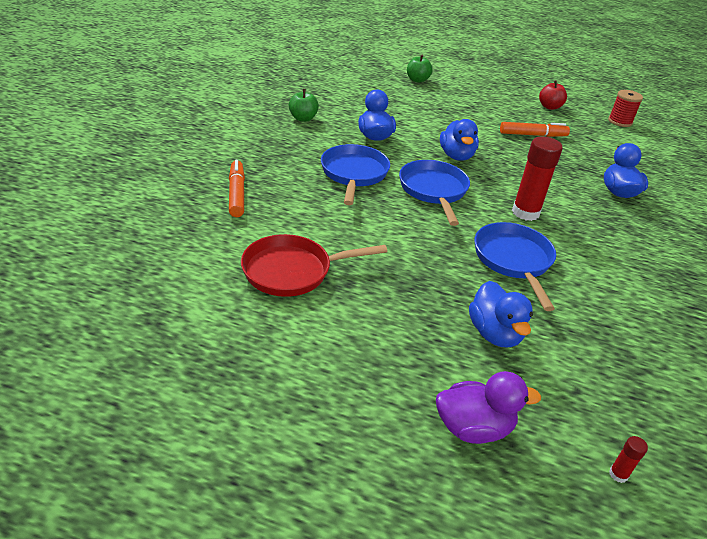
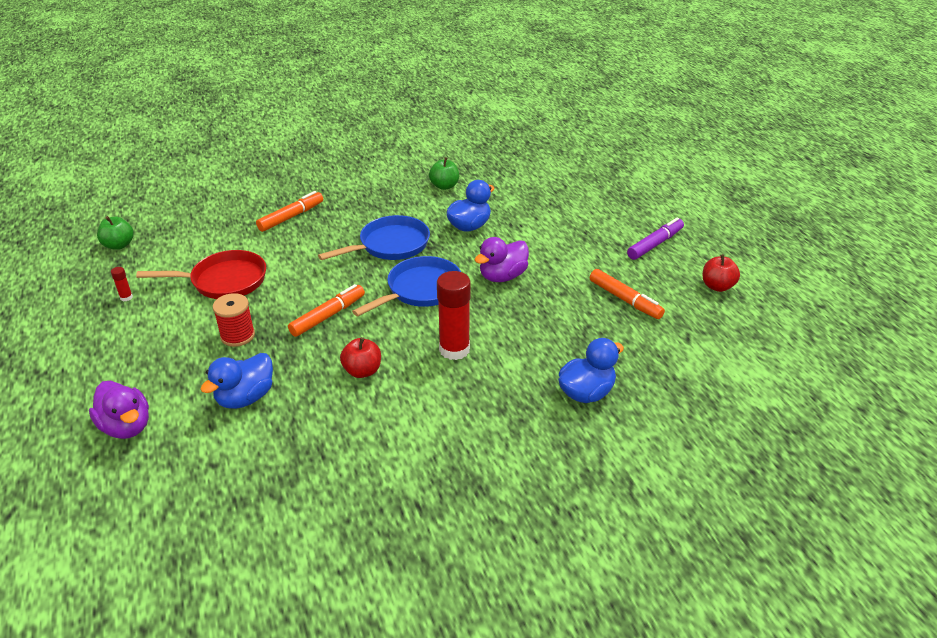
camera: 55 degrees right, 0 degrees up
red pan [241,234,387,297] -> red pan turned 135 degrees clockwise [136,250,266,299]
green apple [407,55,433,83] -> green apple moved to [97,216,134,250]
blue duck [440,119,479,161] -> purple duck [475,237,529,282]
blue pan [475,222,556,311] -> red apple [340,337,381,378]
red spool [608,90,643,127] -> red spool moved to [213,293,255,347]
red glue stick [609,436,648,483] -> red glue stick moved to [111,267,133,301]
none -> orange marker [288,284,365,337]
none -> purple marker [627,217,684,260]

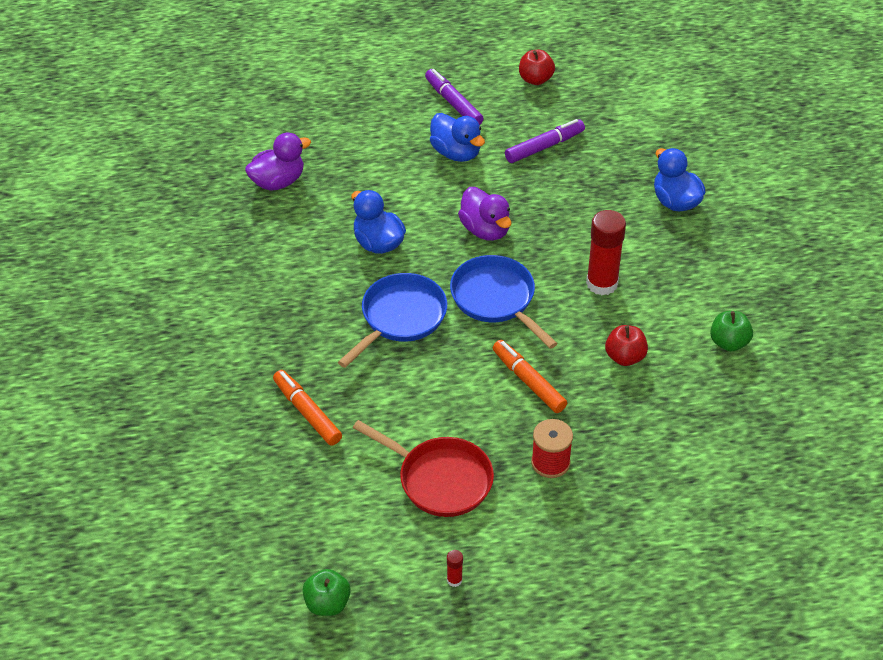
camera: 80 degrees left, 10 degrees up
purple duck [89,381,149,439] -> purple duck moved to [245,133,311,191]
red pan [136,250,266,299] -> red pan turned 120 degrees clockwise [353,420,494,517]
blue duck [200,353,273,409] -> blue duck moved to [430,113,485,162]
blue pan [318,215,430,260] -> blue pan turned 60 degrees clockwise [338,273,447,368]
green apple [429,157,459,190] -> green apple moved to [710,311,753,351]
orange marker [590,269,665,319] -> purple marker [505,119,585,163]

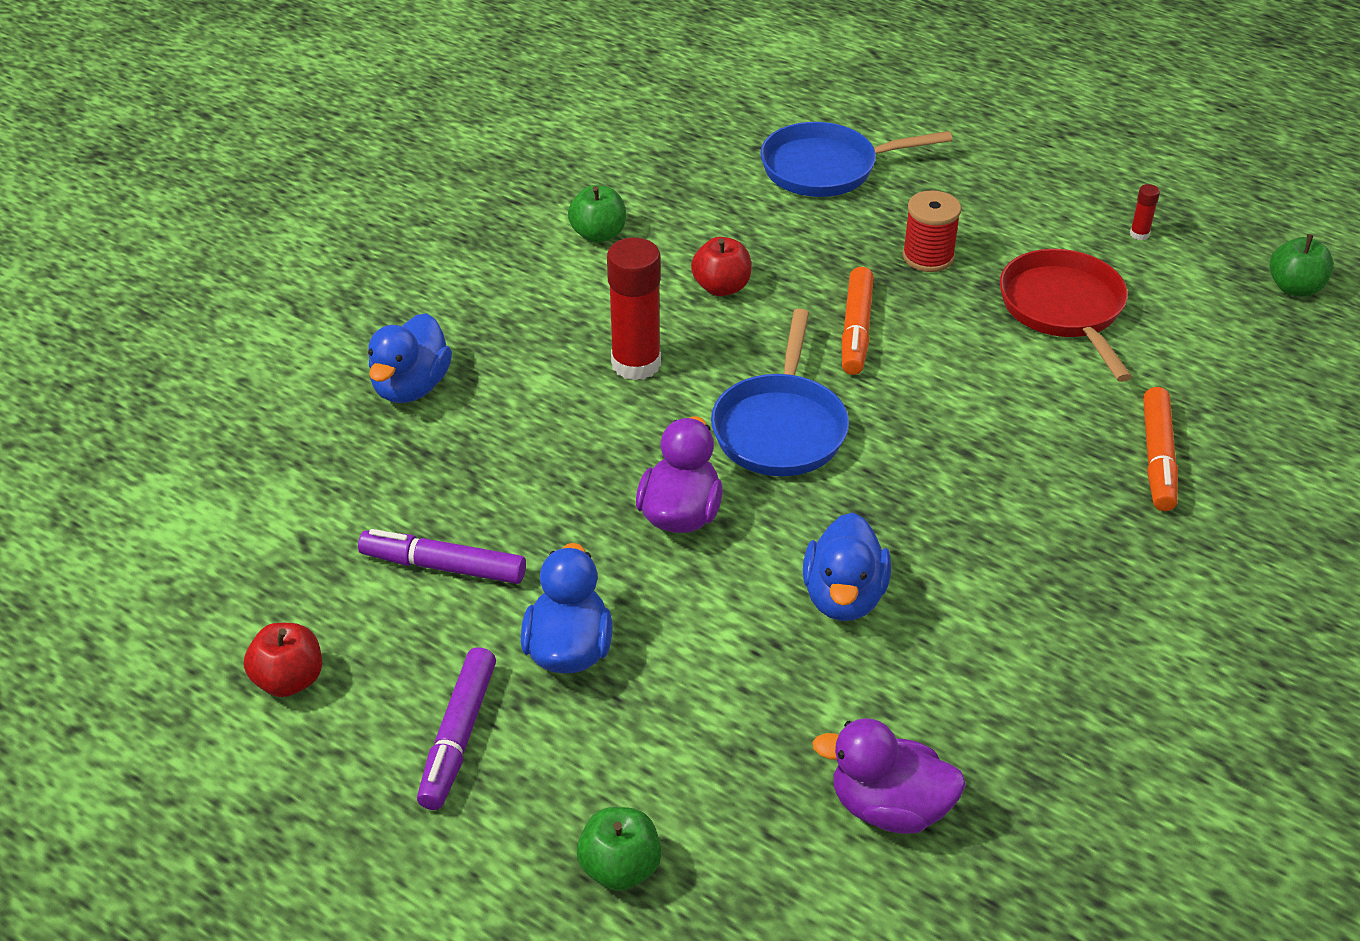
camera: 135 degrees left, 5 degrees down
blue pan [338,273,447,368] -> blue pan moved to [760,122,952,197]
none -> green apple [577,807,662,891]

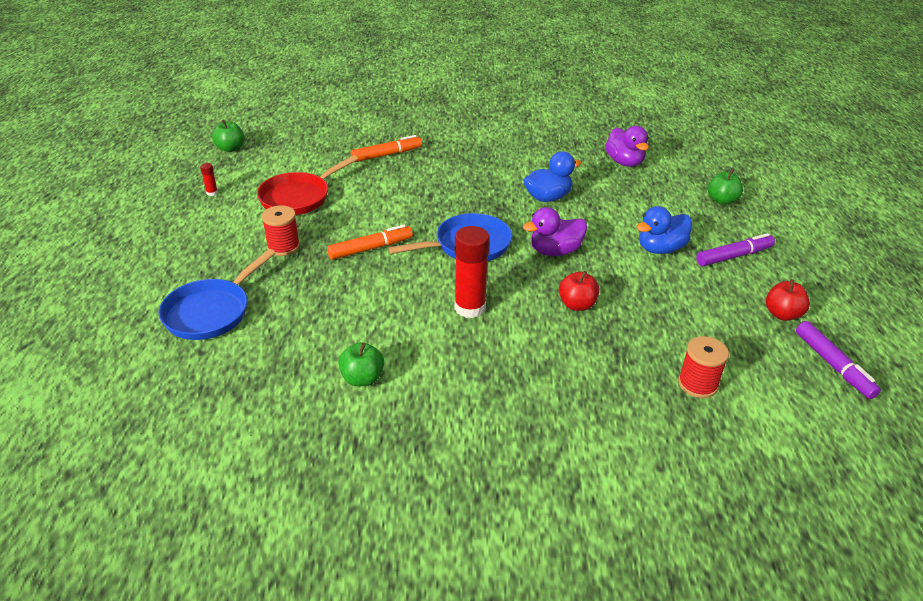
camera: 125 degrees left, 5 degrees down
purple marker [358,529,526,584] -> purple marker moved to [796,321,881,399]
blue duck [368,313,452,403] -> none
red apple [691,237,751,296] -> red apple moved to [559,271,599,311]
blue pan [760,122,952,197] -> blue pan turned 75 degrees clockwise [158,249,276,340]
none -> red spool [678,336,729,398]

